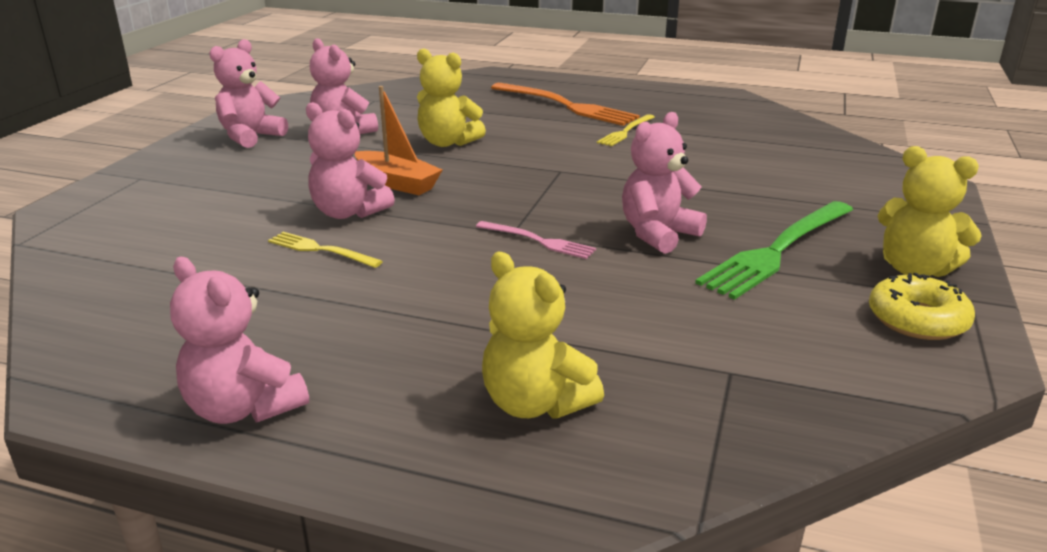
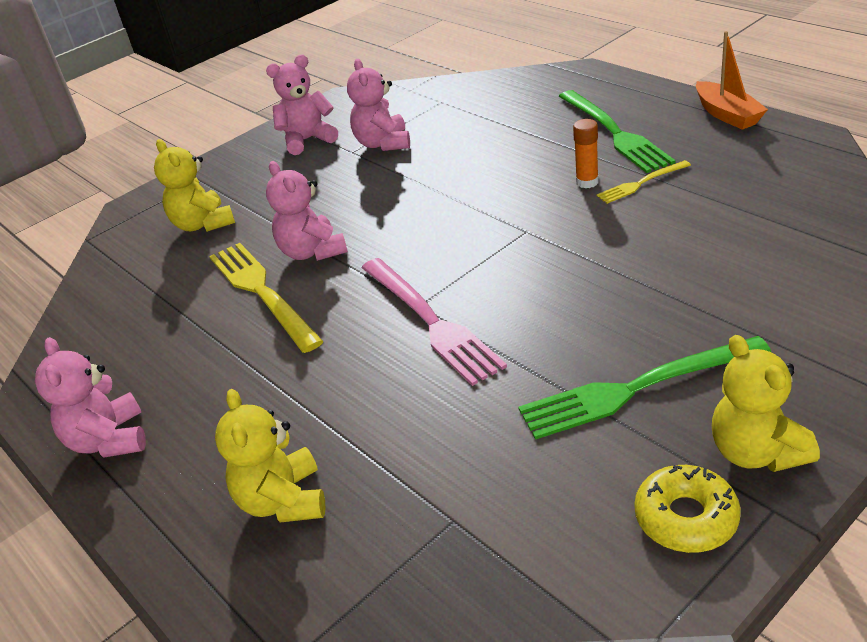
camera: 35 degrees right, 10 degrees up
yellow fork [268,232,383,268] -> yellow fork [209,243,323,353], size x1.90
orange boat [355,86,442,195] -> orange boat moved to [696,31,768,130]
yellow teddy bear [417,49,486,147] -> yellow teddy bear moved to [154,139,235,232]
pink fork [476,221,596,259] -> pink fork [361,258,507,386], size x1.90
orange fork [491,83,640,126] -> green fork [559,90,675,173]
pink teddy bear [622,112,707,254] -> none
none -> orange glue stick [573,119,599,188]

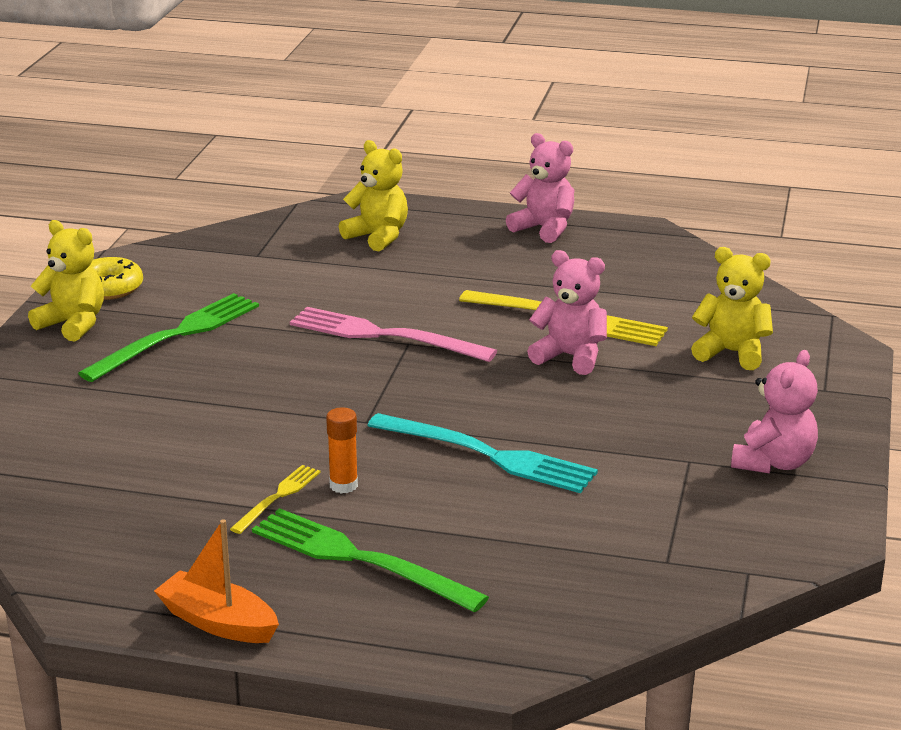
camera: 140 degrees right, 10 degrees down
pink teddy bear [347,59,410,151] -> none
none -> turquoise fork [367,413,598,493]

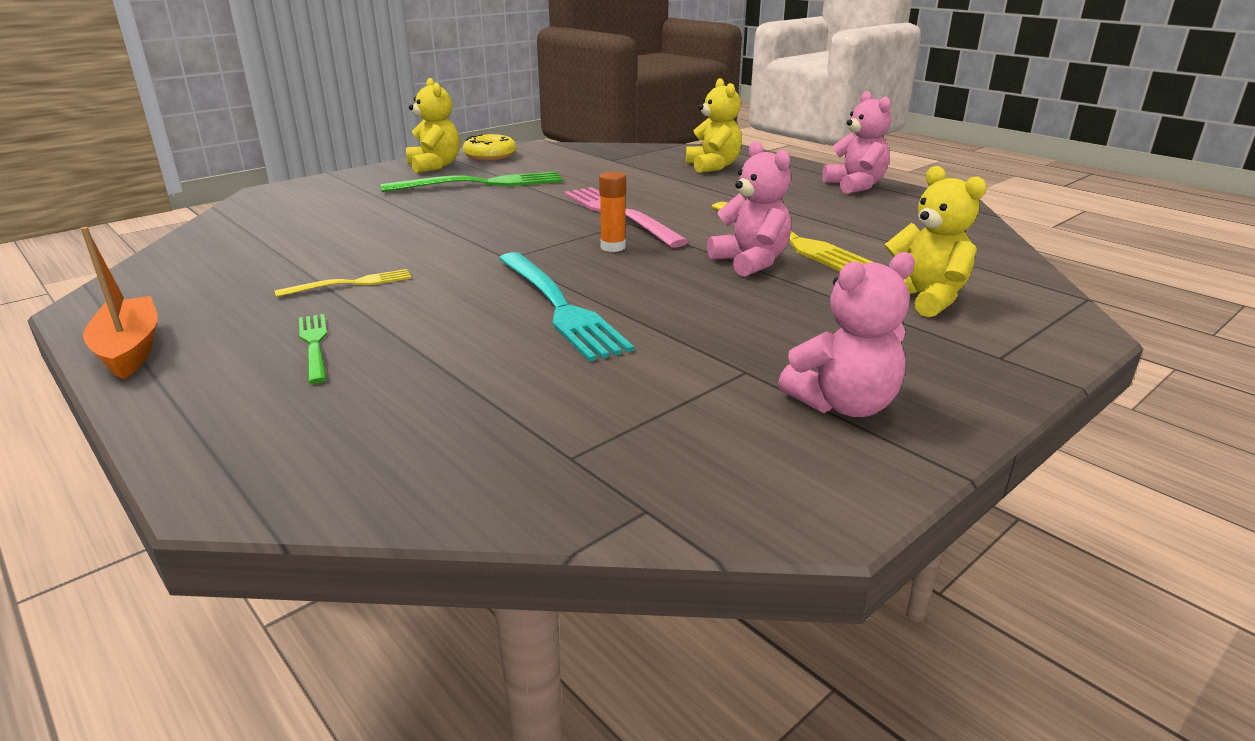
camera: 35 degrees right, 0 degrees up
green fork [252,508,489,613] -> green fork [299,314,327,384], size x0.53
orange glue stick [326,407,358,494] -> orange glue stick moved to [599,171,626,252]

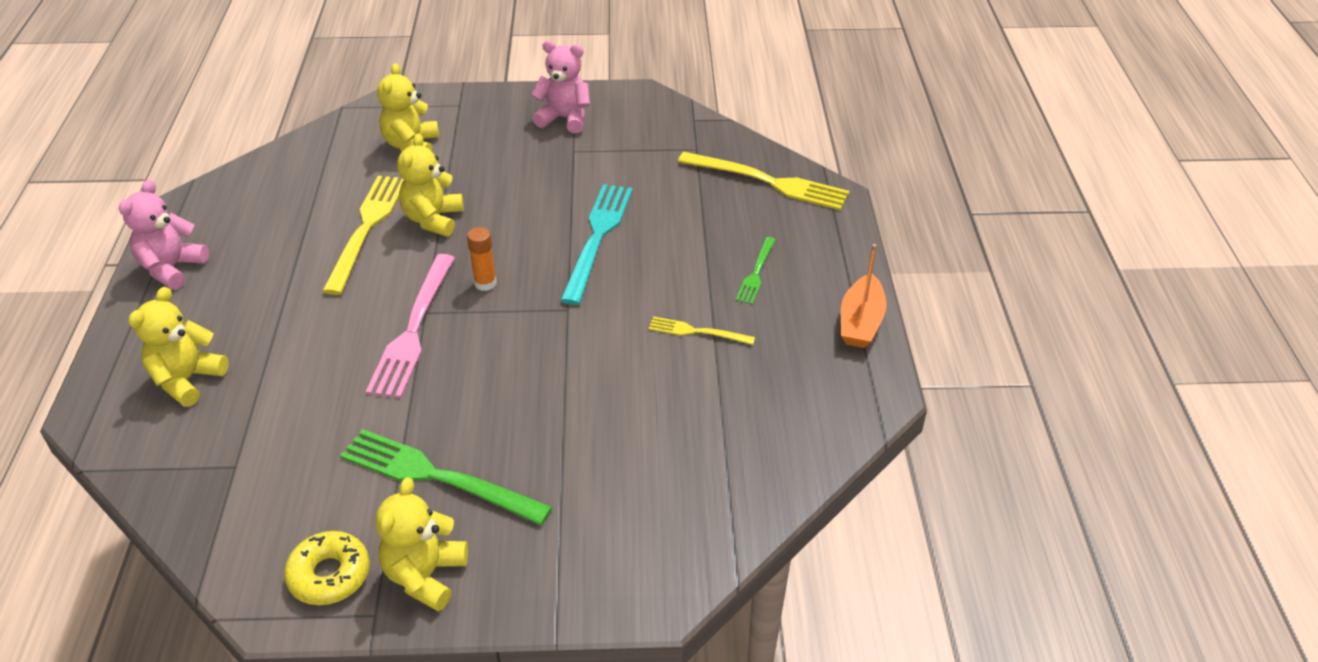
camera: 140 degrees left, 15 degrees up
pink teddy bear [707,141,791,277] -> yellow teddy bear [397,133,464,236]
none -> yellow fork [678,152,850,210]

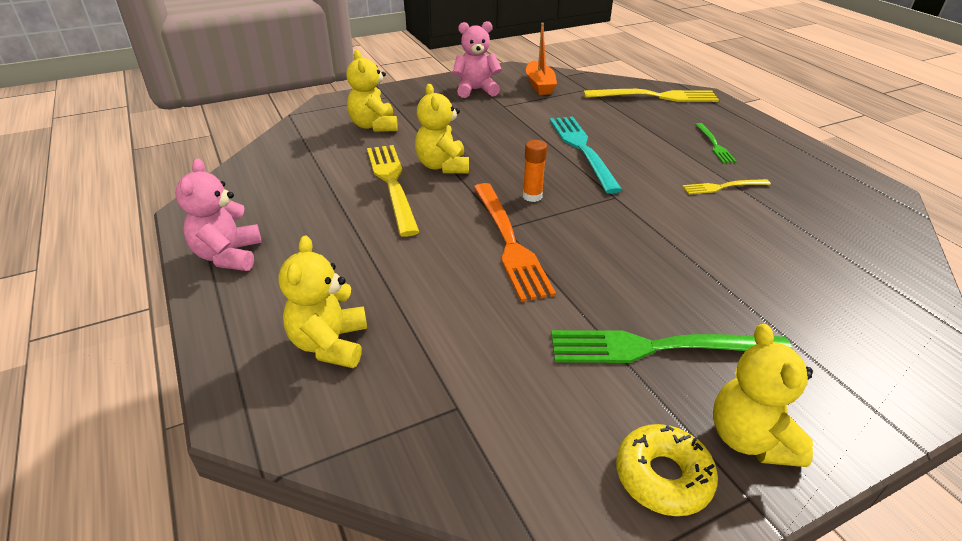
camera: 25 degrees left, 5 degrees down
pink fork [366,254,455,398] -> orange fork [474,183,556,302]
orange boat [841,244,886,348] -> orange boat moved to [526,23,557,95]

